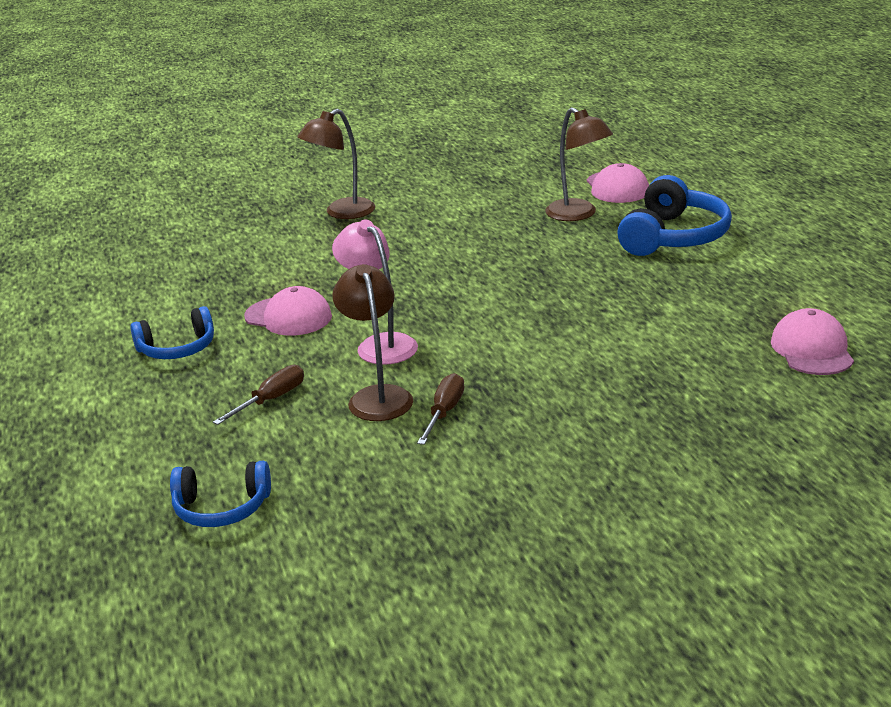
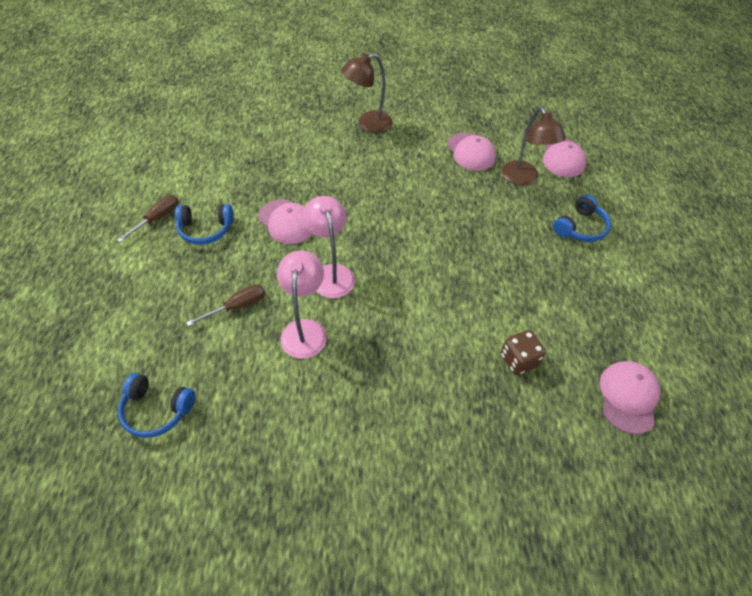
camera: 15 degrees right, 25 degrees up
brown lamp [332,264,413,421] -> pink lamp [277,251,327,359]
brown screwdriver [417,373,464,445] -> brown screwdriver moved to [117,195,179,242]
blue headphones [617,175,732,256] -> blue headphones [553,194,611,242], size x0.63
none -> pink cap [447,133,496,171]
none -> brown dice [501,330,546,375]

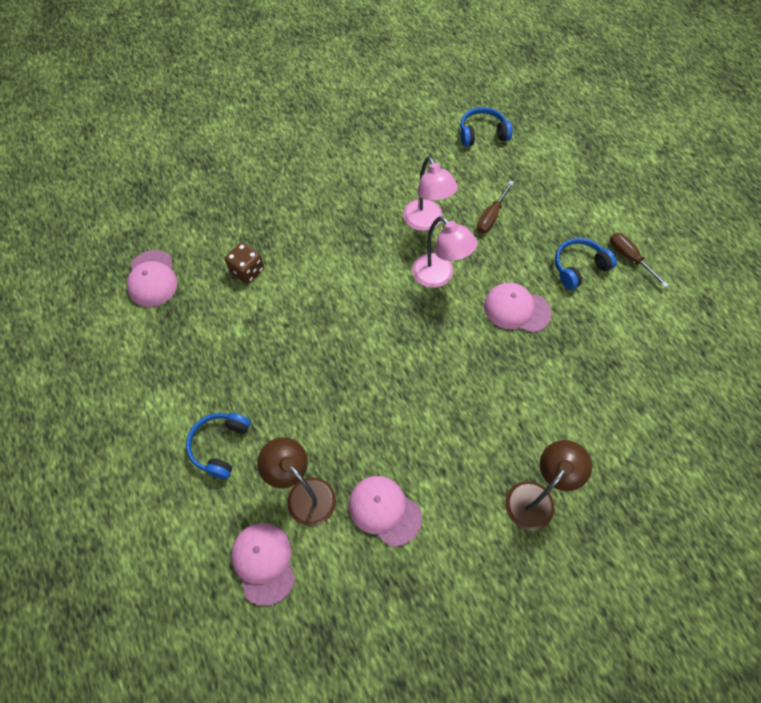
camera: 155 degrees right, 10 degrees up
brown screwdriver [117,195,179,242] -> brown screwdriver turned 135 degrees clockwise [610,233,669,288]

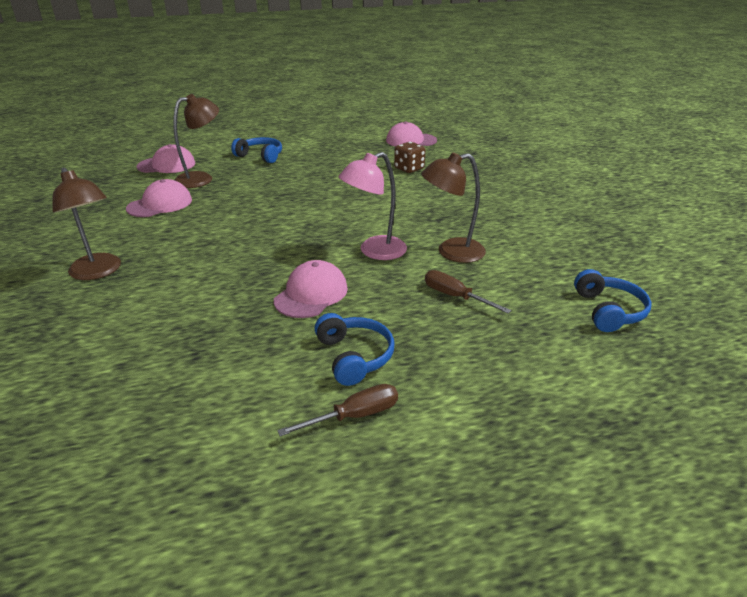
camera: 100 degrees right, 30 degrees down
pink lamp [403,156,458,231] -> brown lamp [421,152,486,263]

